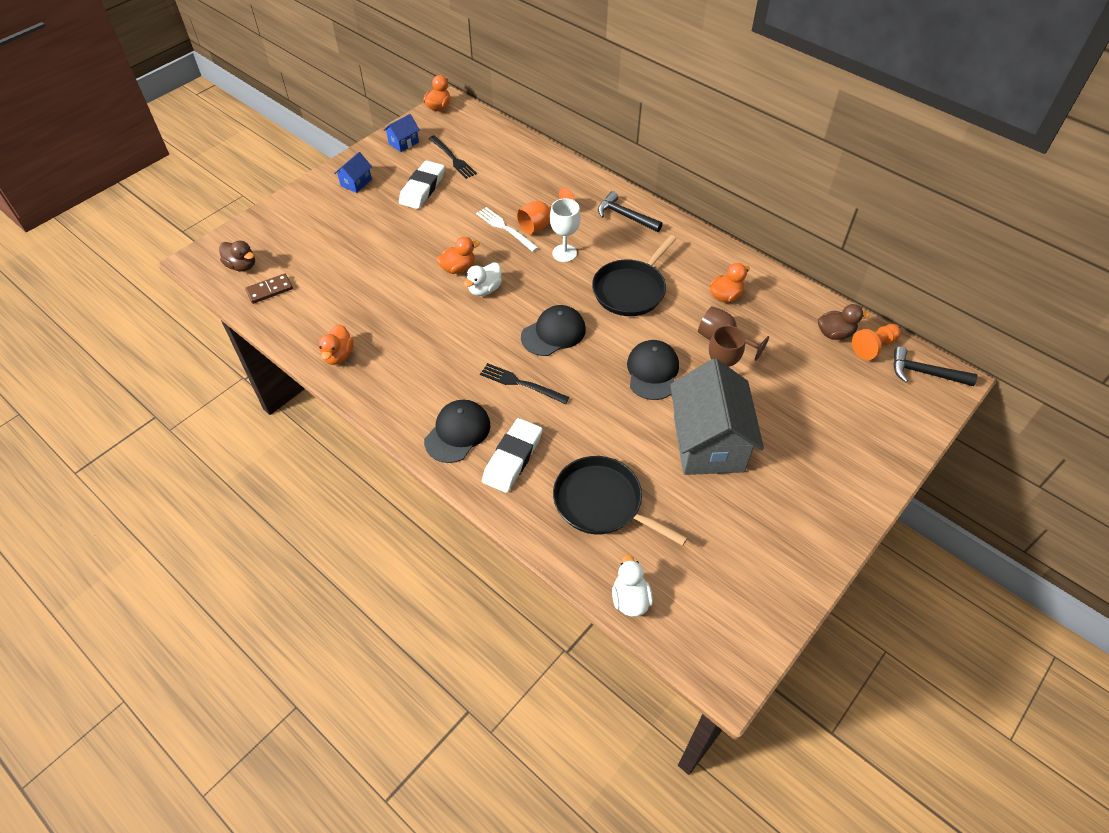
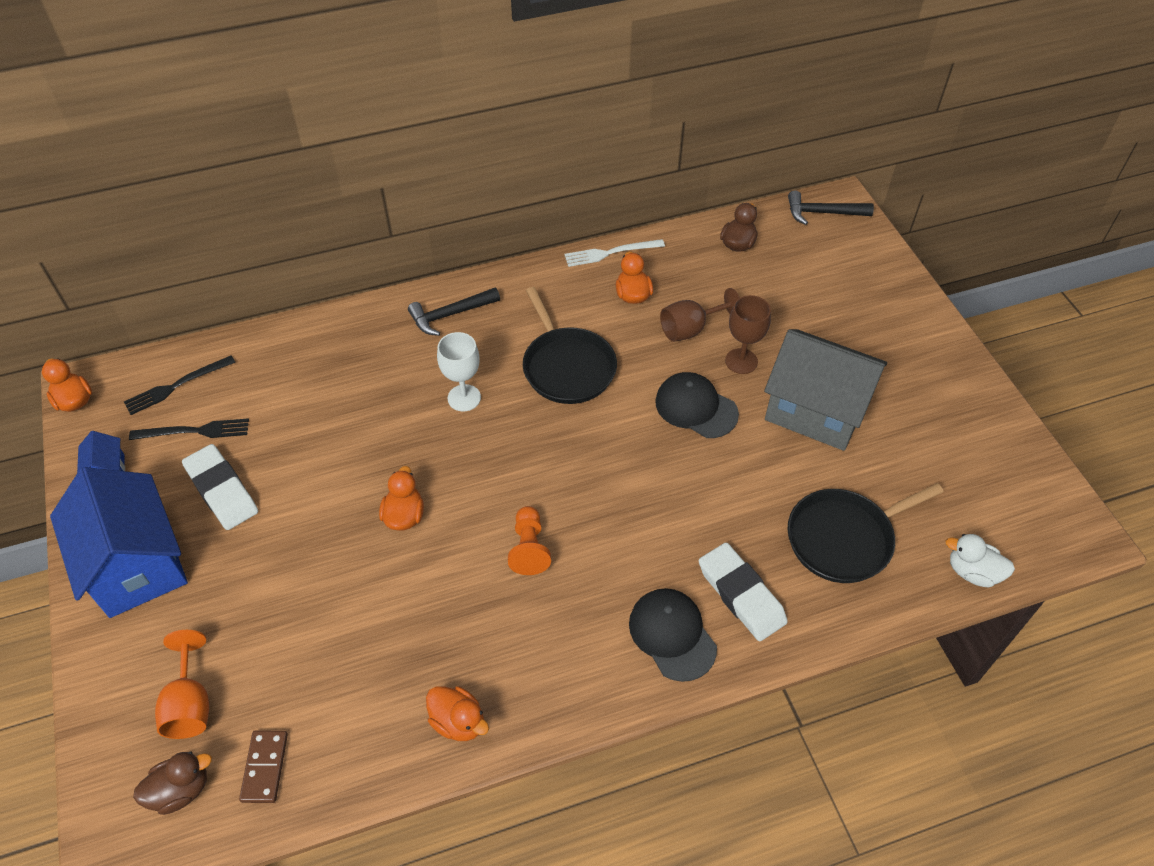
camera: 60 degrees left, 0 degrees up
blue house [334,152,372,193] -> blue house [50,467,188,618], size x2.31
white duck [464,262,502,296] -> none
white fork [476,207,538,252] -> white fork moved to [564,239,665,267]
black fork [480,363,570,404] -> black fork moved to [124,356,236,415]
orange goblet [517,188,575,234] -> orange goblet moved to [155,630,209,739]
black cap [521,305,586,356] -> none
orange pawn [852,324,901,360] -> orange pawn moved to [508,506,551,575]
black hammer [893,346,977,386] -> black hammer turned 45 degrees clockwise [788,190,874,225]

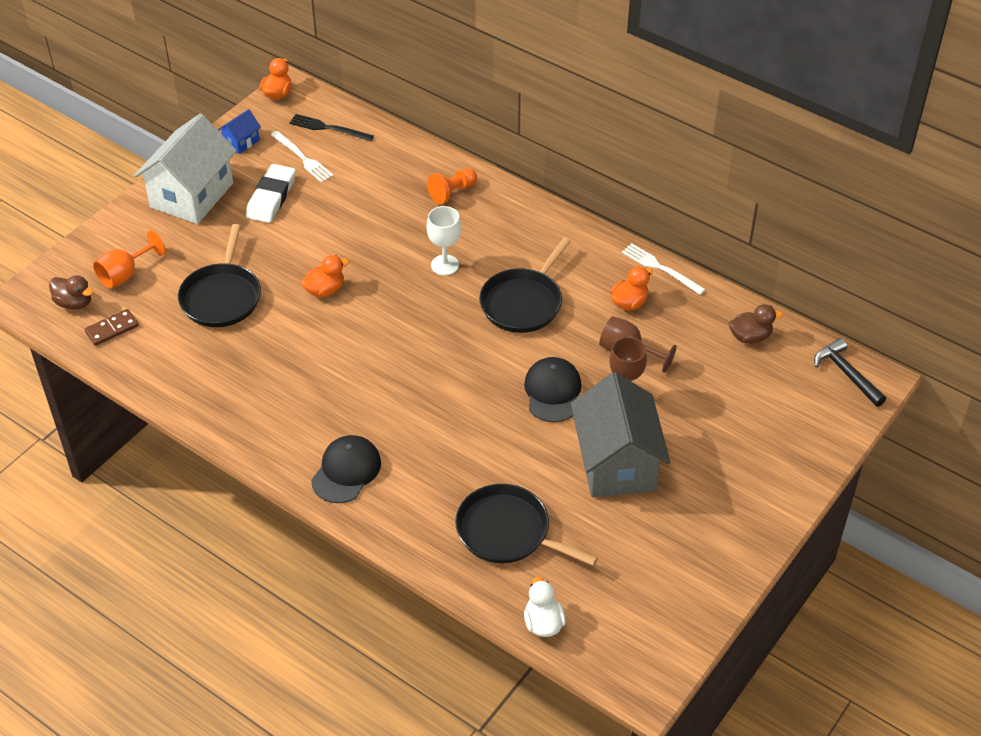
camera: 55 degrees right, 5 degrees down
blue house [50,467,188,618] -> white house [134,114,237,224]
black fork [129,418,249,440] -> white fork [271,131,333,182]
black hammer [408,288,500,336] -> none
orange duck [426,686,489,741] -> none
orange pawn [508,506,551,575] -> orange pawn moved to [427,168,477,204]
white eraser [699,542,788,641] -> none
none -> black pan [178,224,261,327]

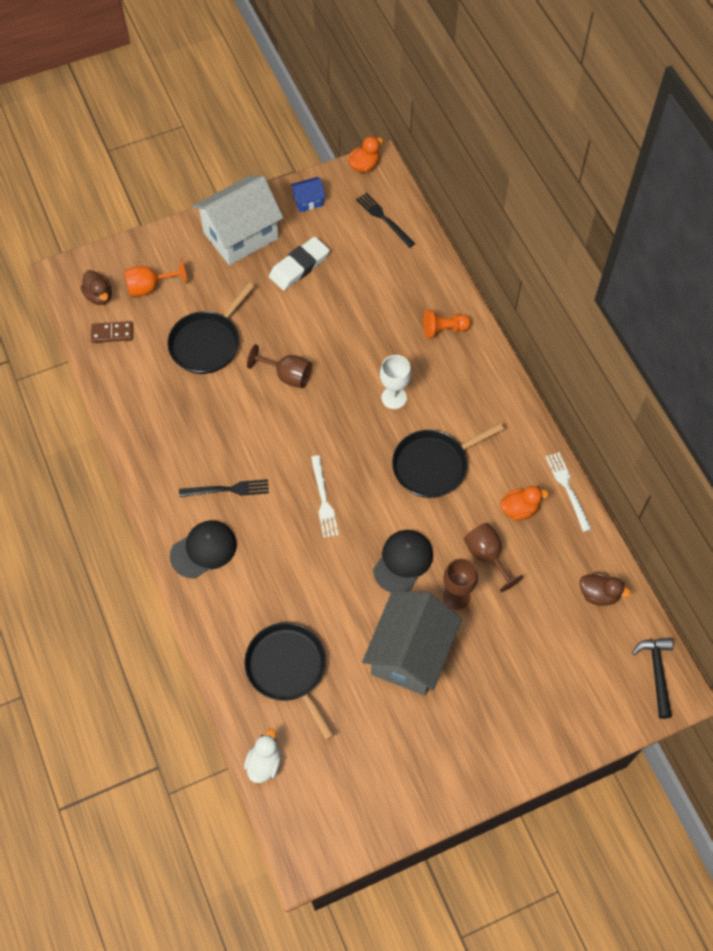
camera: 30 degrees right, 15 degrees up
white fork [271,131,333,182] -> white fork moved to [311,455,338,538]
orange duck [301,255,349,297] -> brown goblet [247,344,312,388]
none -> black fork [179,479,269,497]

